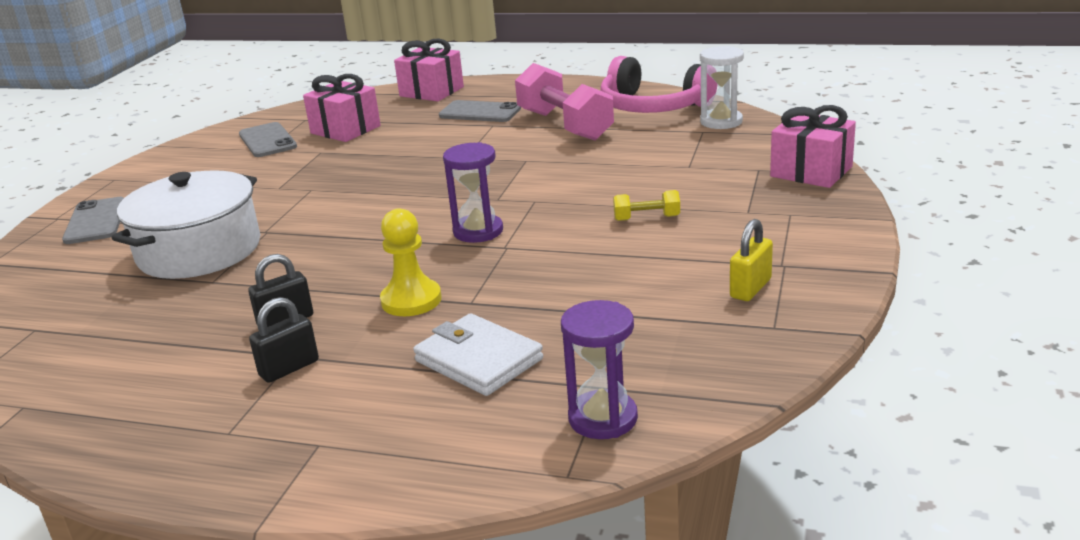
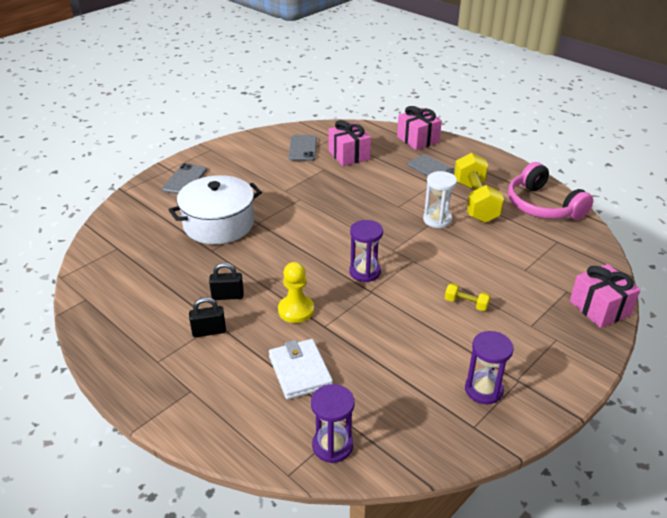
camera: 25 degrees right, 10 degrees up
pink dumbbell [515,63,614,141] -> yellow dumbbell [454,153,504,223]
white hourglass [700,46,744,129] -> white hourglass moved to [423,171,457,228]
yellow padlock [730,219,773,301] -> purple hourglass [465,331,514,404]

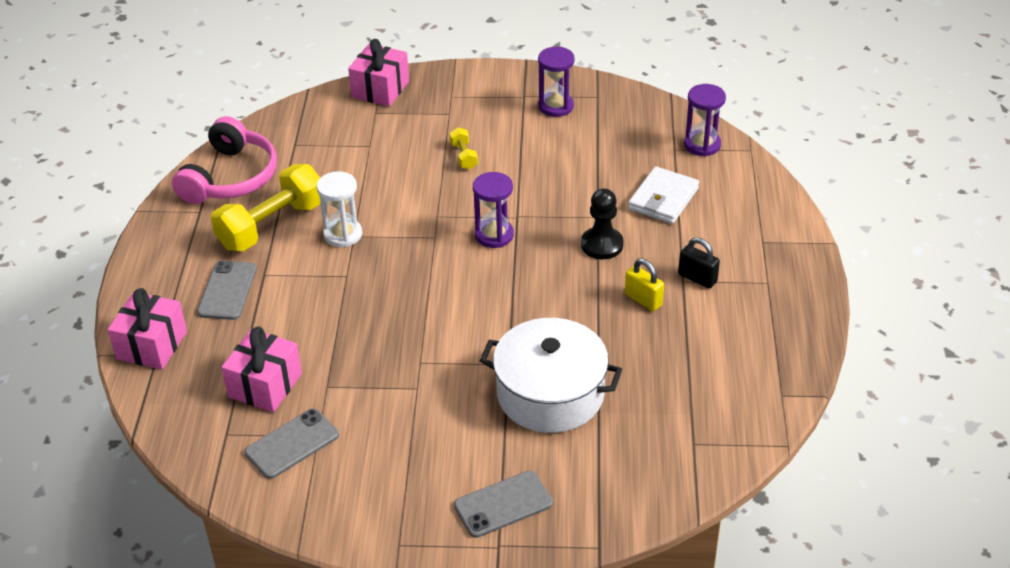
camera: 130 degrees left, 5 degrees up
black padlock [209,263,244,300] -> yellow padlock [625,259,664,311]
yellow pawn [278,262,314,323] -> black pawn [581,188,624,259]

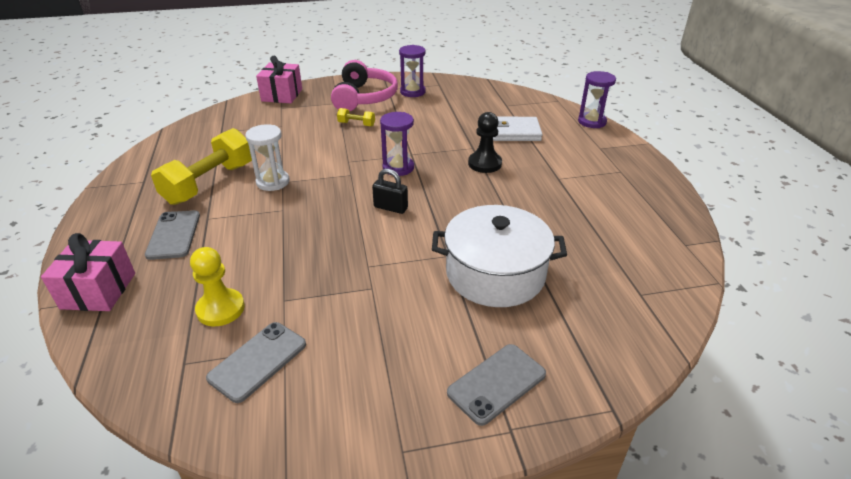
camera: 15 degrees left, 5 degrees down
pink headphones [172,116,277,204] -> pink headphones moved to [331,60,398,111]
pink gift [221,326,302,412] -> yellow pawn [190,247,245,326]
yellow dumbbell [449,127,478,169] -> yellow dumbbell turned 45 degrees counterclockwise [337,108,375,127]
yellow padlock [625,259,664,311] -> none
white wallet [628,166,699,224] -> white wallet turned 75 degrees clockwise [493,117,543,141]
black padlock [678,237,720,288] -> black padlock moved to [372,169,408,214]
purple hourglass [684,84,726,156] -> purple hourglass moved to [578,71,616,128]

